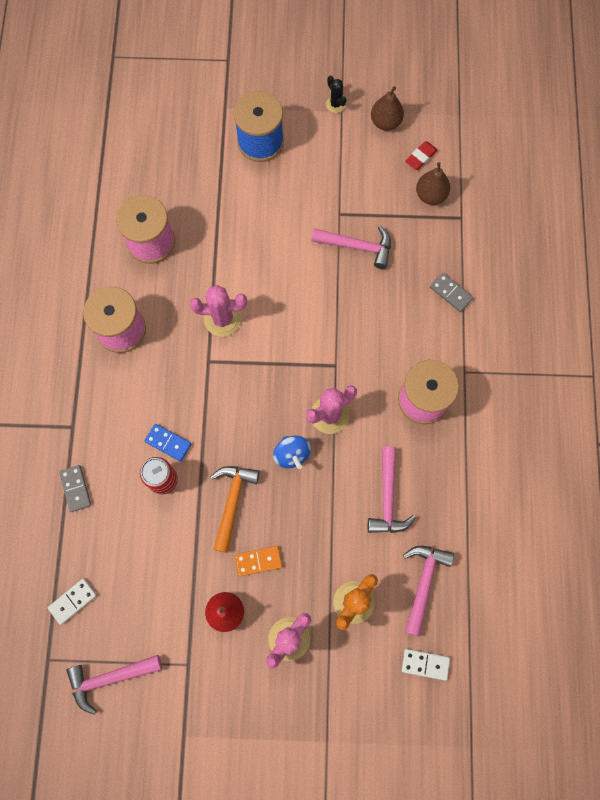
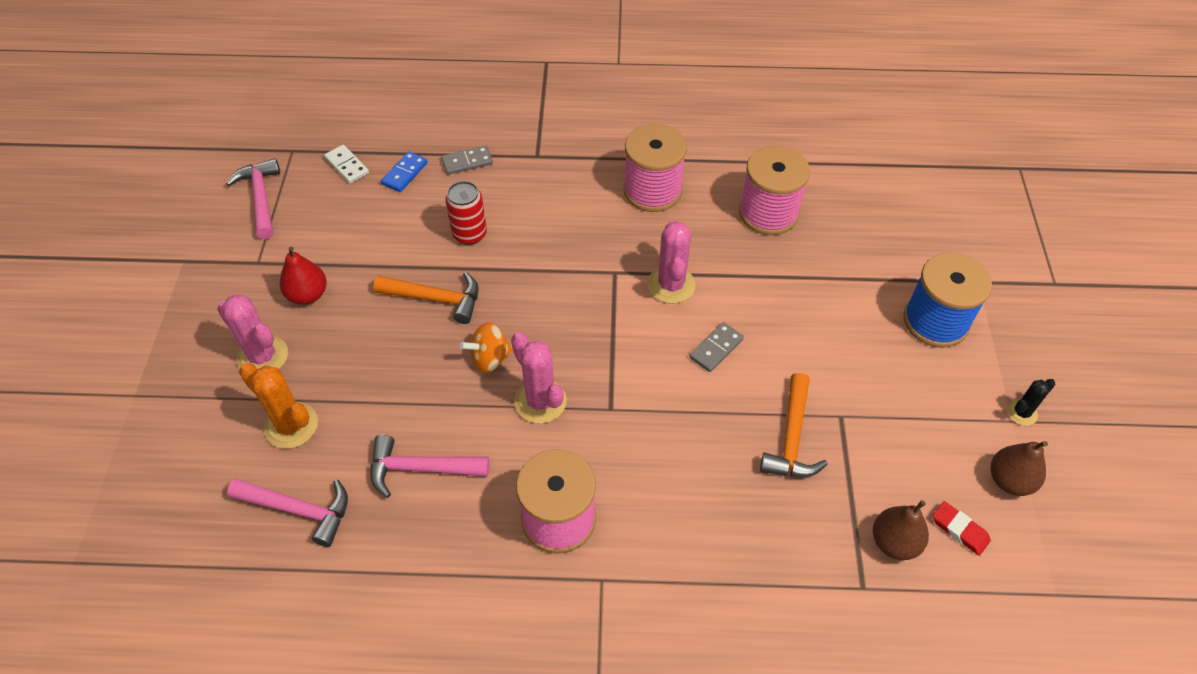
camera: 90 degrees right, 20 degrees down
blue domino [145,424,191,462] -> blue domino moved to [381,151,427,192]
orange domino [235,546,282,576] -> none
blue spinning top [273,436,311,469] -> orange spinning top [460,322,513,373]
pink hammer [312,225,391,269] -> orange hammer [760,373,828,477]
white domino [402,649,450,681] -> none
grey domino [430,273,473,312] -> grey domino moved to [689,322,744,372]

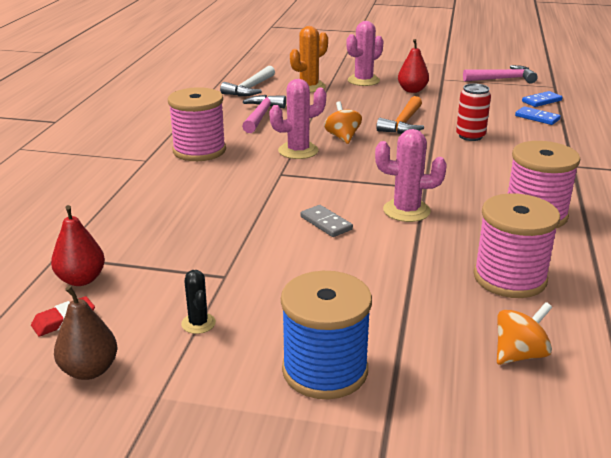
camera: 100 degrees right, 25 degrees down
pink hammer [227,478,348,547] -> white hammer [220,66,275,96]
white domino [324,145,369,184] -> blue domino [522,91,563,107]
grey domino [441,145,493,175] -> none
orange hammer [760,373,828,477] -> none
brown pear [873,500,929,560] -> red pear [51,205,105,286]
black cactus [1007,379,1055,426] -> black cactus moved to [181,270,216,334]
none -> orange spinning top [497,302,552,365]

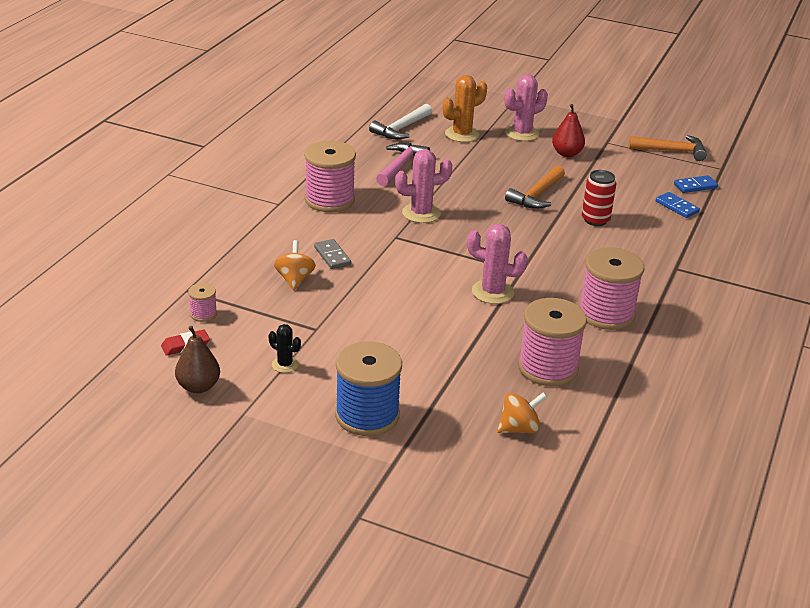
camera: 10 degrees right, 5 degrees up
red pear [51,205,105,286] -> pink spool [188,283,217,322]
black cactus [181,270,216,334] -> black cactus turned 45 degrees counterclockwise [269,324,301,373]
grey domino [301,205,353,237] -> grey domino moved to [314,239,351,269]
orange spinning top [324,101,362,144] -> orange spinning top moved to [274,240,316,290]
pink hammer [463,65,538,84] -> orange hammer [629,135,707,161]

